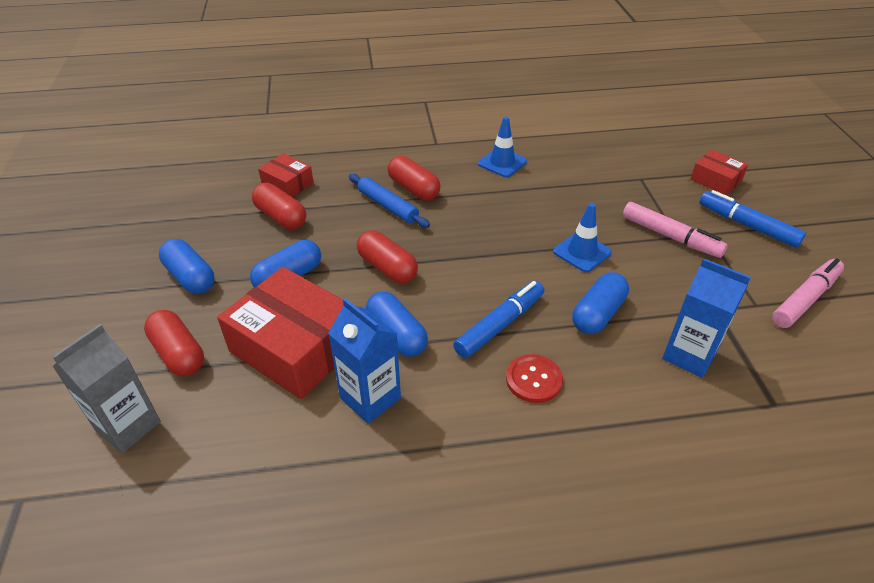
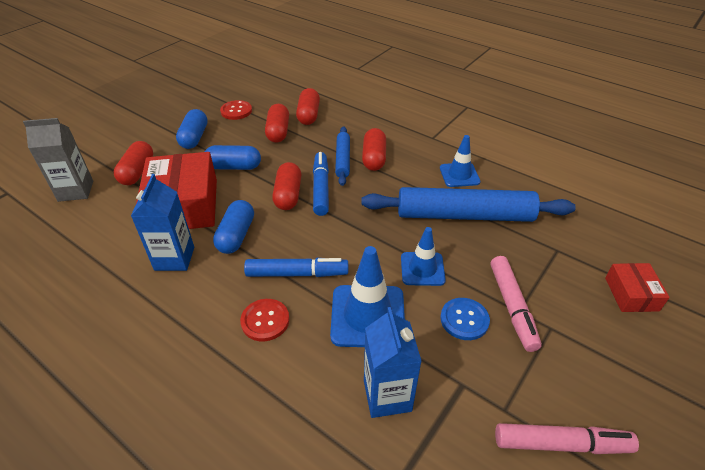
camera: 45 degrees right, 0 degrees up
red box [258,153,314,197] -> red capsule [296,88,320,125]
blue capsule [572,272,629,334] -> blue traffic cone [330,246,405,347]
blue marker [699,190,806,248] -> blue marker moved to [313,152,329,216]
none -> red button [220,100,252,120]
none -> blue rolling pin [361,187,576,222]
none -> blue button [440,298,490,340]

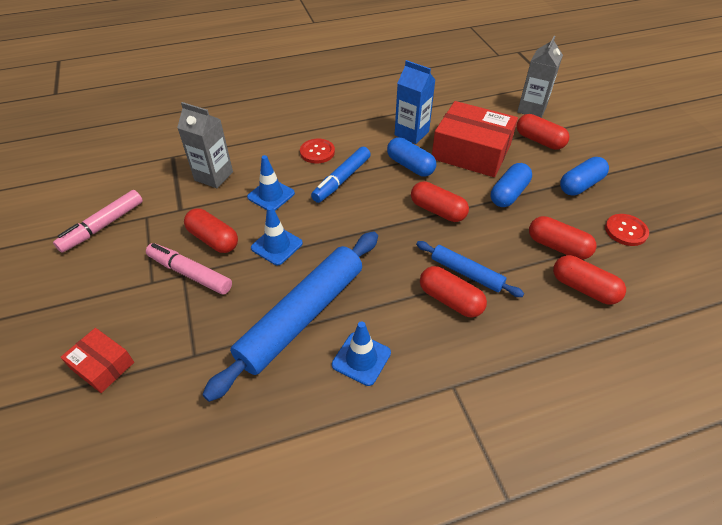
camera: 125 degrees right, 5 degrees up
blue capsule [176,109,208,149] -> blue capsule turned 75 degrees counterclockwise [560,157,609,196]
blue marker [313,152,329,216] -> none
blue traffic cone [330,246,405,347] -> blue traffic cone [247,155,295,211], size x0.63
blue carton [364,307,422,418] -> grey carton [177,102,233,188]
blue button [440,298,490,340] -> red capsule [184,208,238,253]

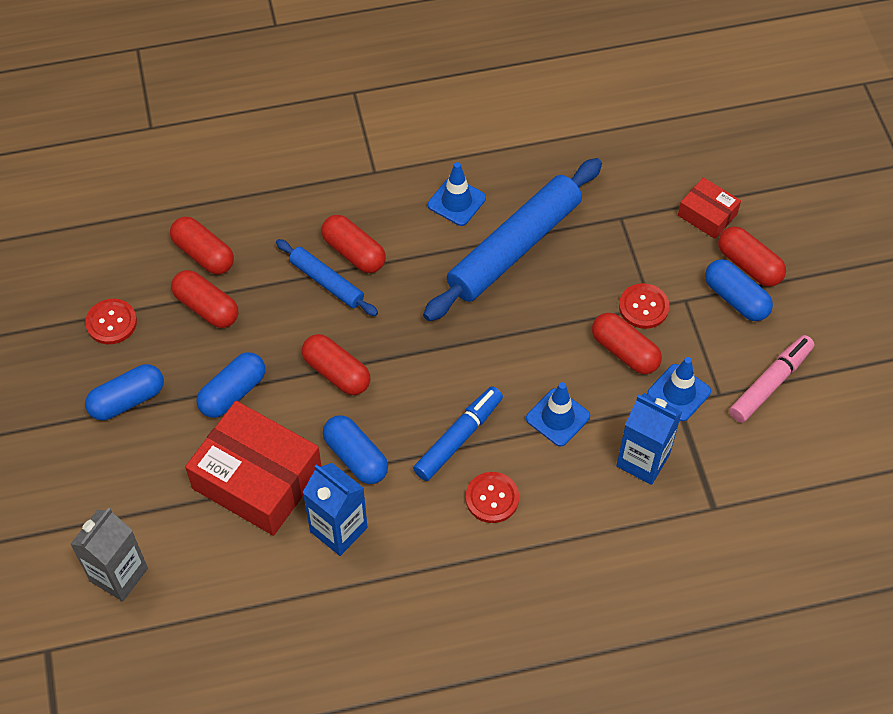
camera: 175 degrees left, 10 degrees up
pink marker [146,243,232,295] -> red button [619,283,670,329]
grey carton [177,102,233,188] -> blue carton [616,393,682,485]
blue traffic cone [251,206,303,265] -> blue traffic cone moved to [647,357,711,421]
red capsule [517,114,569,150] -> red capsule moved to [718,227,786,287]
none -> blue capsule [705,259,773,321]

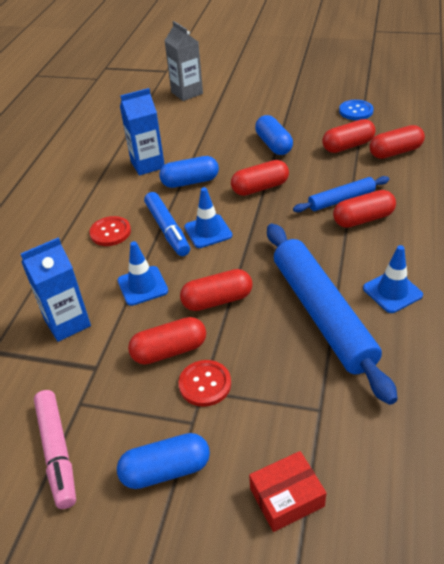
camera: 120 degrees right, 15 degrees down
red button [85,299,137,344] -> blue button [339,100,374,120]
blue capsule [85,364,164,421] -> none
red box [185,401,321,536] -> none
blue traffic cone [647,357,711,421] -> blue traffic cone moved to [184,187,232,248]
red capsule [718,227,786,287] -> red capsule moved to [180,269,253,311]

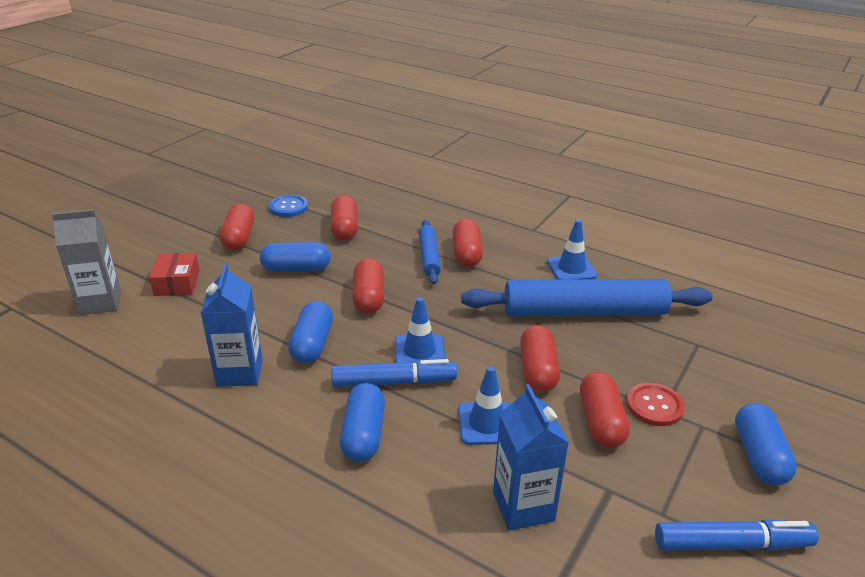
camera: 75 degrees left, 10 degrees down
pink marker [34,390,76,509] -> blue marker [655,519,818,551]
red button [89,216,131,246] -> blue capsule [340,383,385,462]
red box [249,451,326,532] -> red box moved to [149,253,200,296]
red capsule [369,125,425,159] -> red capsule moved to [220,204,254,250]

